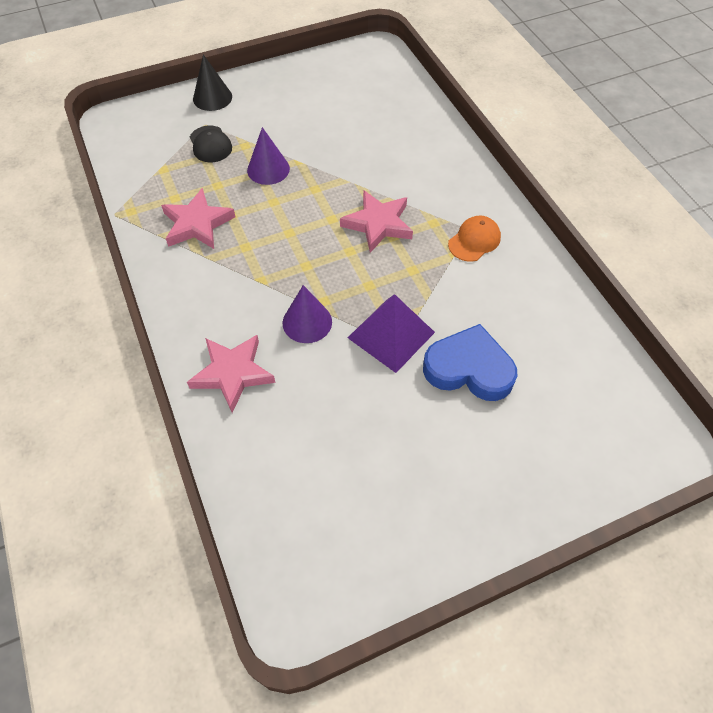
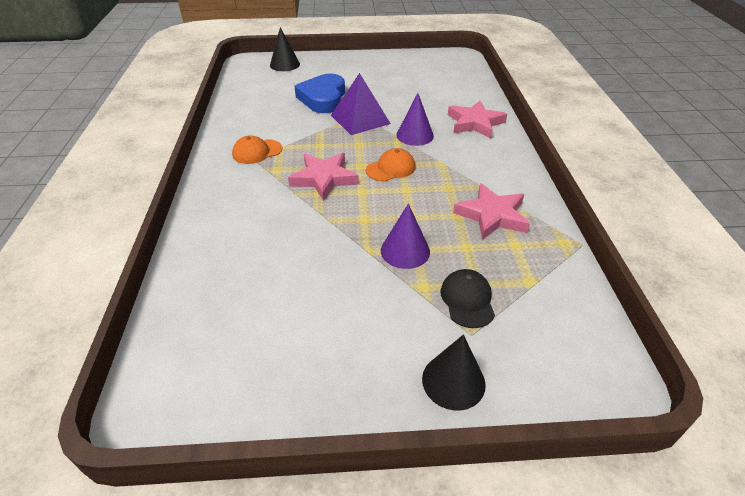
camera: 160 degrees left, 15 degrees down
blue heart [423,324,518,401] -> blue heart turned 60 degrees clockwise [295,74,345,113]
none -> black cone [270,27,300,71]
none -> orange cap [366,148,416,182]

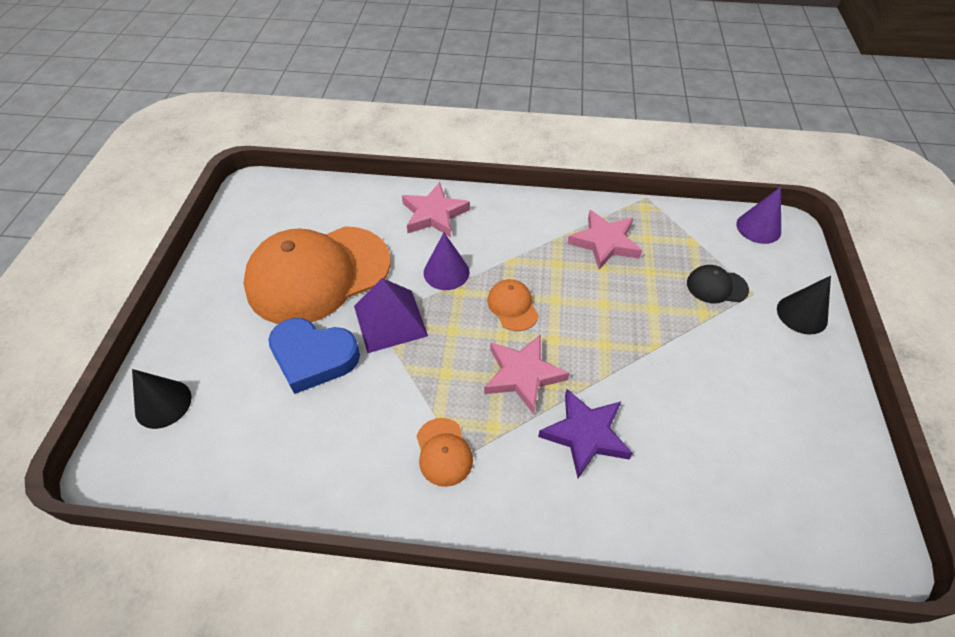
camera: 80 degrees left, 10 degrees up
purple cone [381,203,430,269] -> purple cone moved to [736,187,781,244]
none -> orange cap [243,226,391,324]
none -> purple star [538,389,633,478]

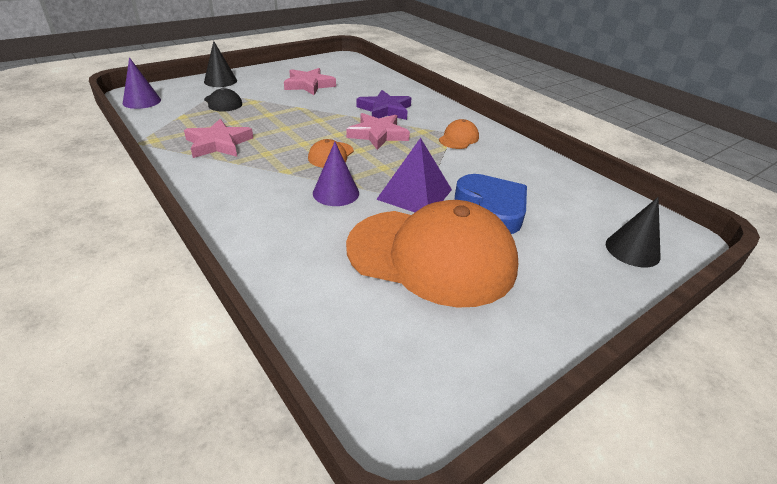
camera: 135 degrees left, 15 degrees down
pink star [402,182,470,237] -> pink star moved to [284,68,336,95]

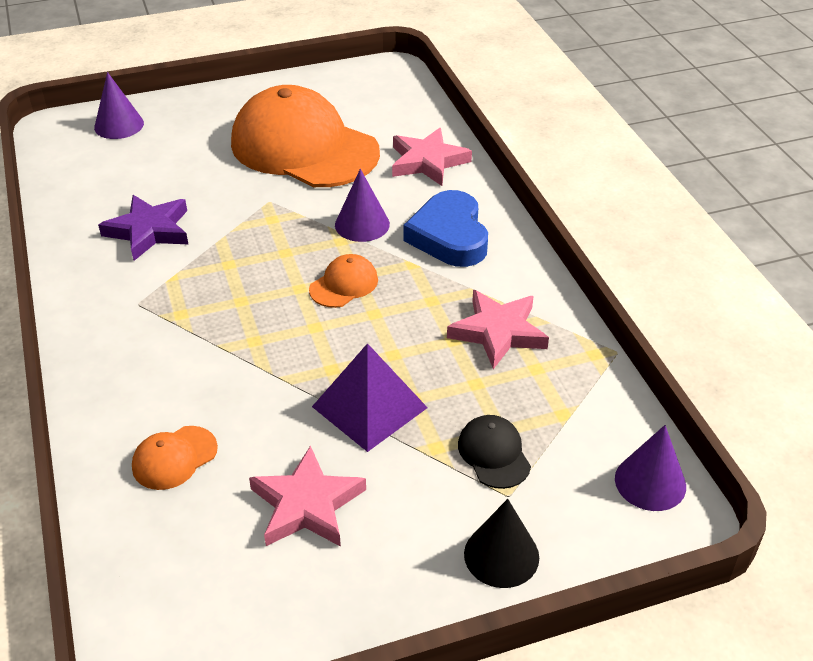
camera: 160 degrees left, 5 degrees up
pink star [346,113,410,150] -> pink star moved to [392,128,472,186]
purple star [357,90,411,120] -> purple star moved to [98,195,188,261]
purple pyramid [376,138,452,212] -> purple pyramid moved to [312,343,428,452]
orange cap [439,119,479,149] -> orange cap moved to [132,426,218,490]
blue heart [455,174,527,234] -> blue heart moved to [403,190,488,267]
black cone [606,197,661,267] -> purple cone [94,72,144,139]

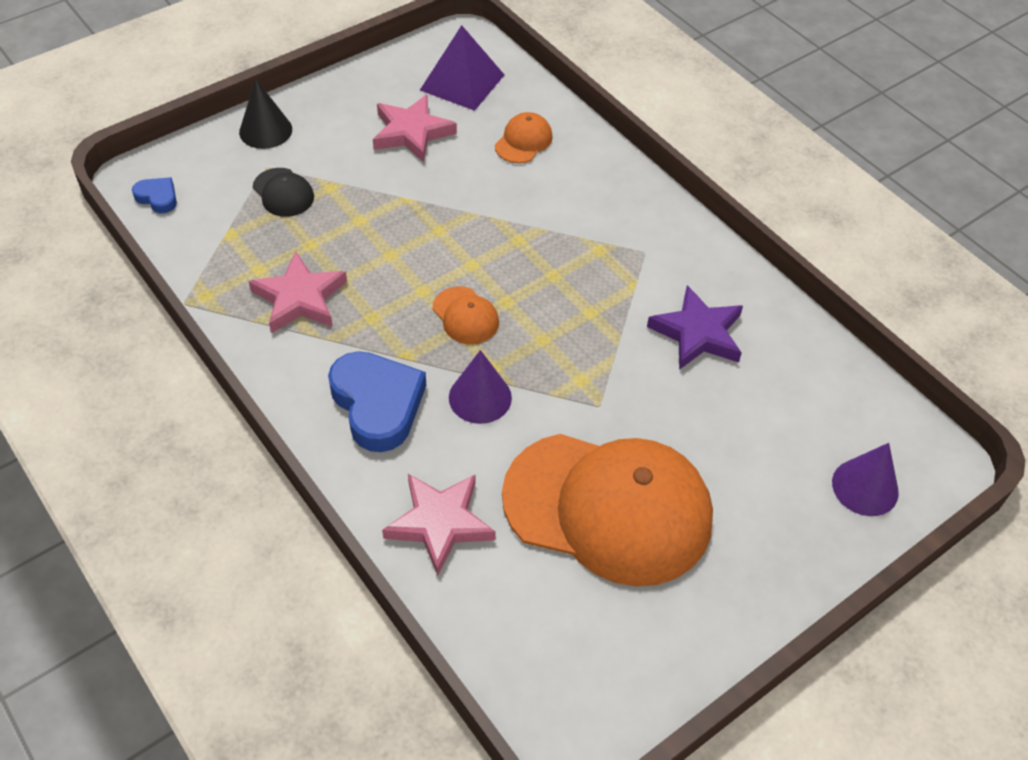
camera: 160 degrees right, 10 degrees up
orange cap [309,254,378,308] -> orange cap turned 60 degrees counterclockwise [433,286,499,344]
purple pyramid [312,343,428,452] -> purple pyramid moved to [420,25,504,111]
purple cone [615,425,686,511] -> blue heart [132,177,177,213]

